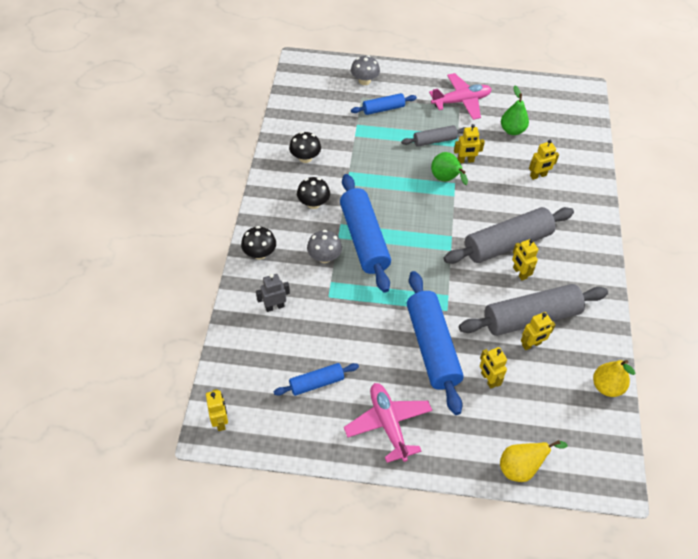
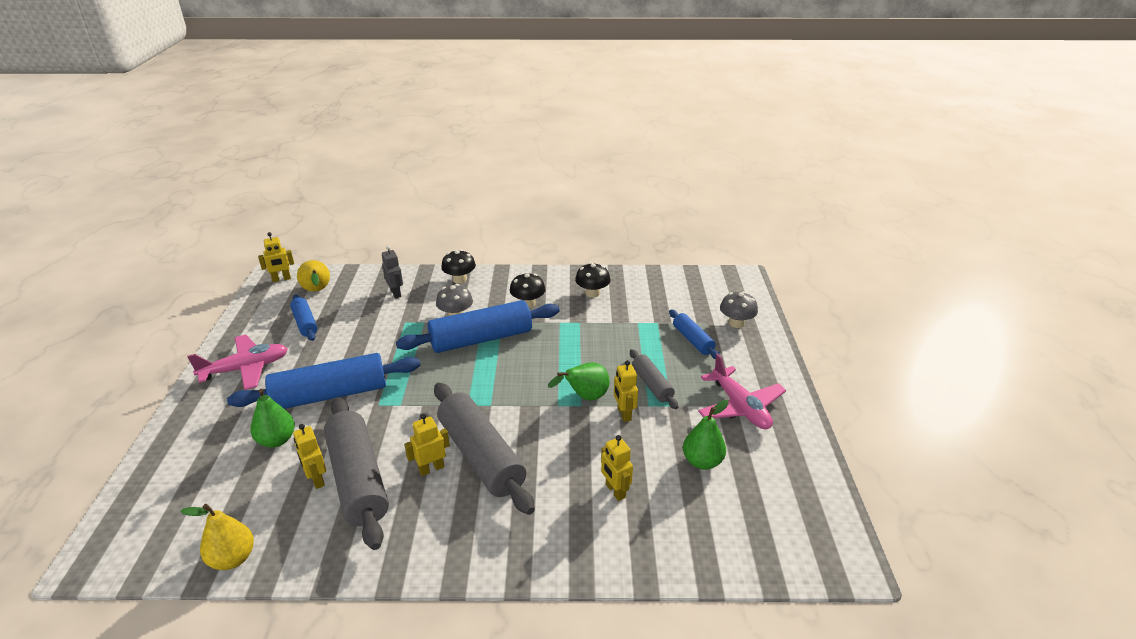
camera: 85 degrees right, 20 degrees down
yellow robot [480,347,507,389] -> green pear [251,389,295,448]
yellow pear [500,440,568,482] -> yellow pear moved to [297,260,330,292]

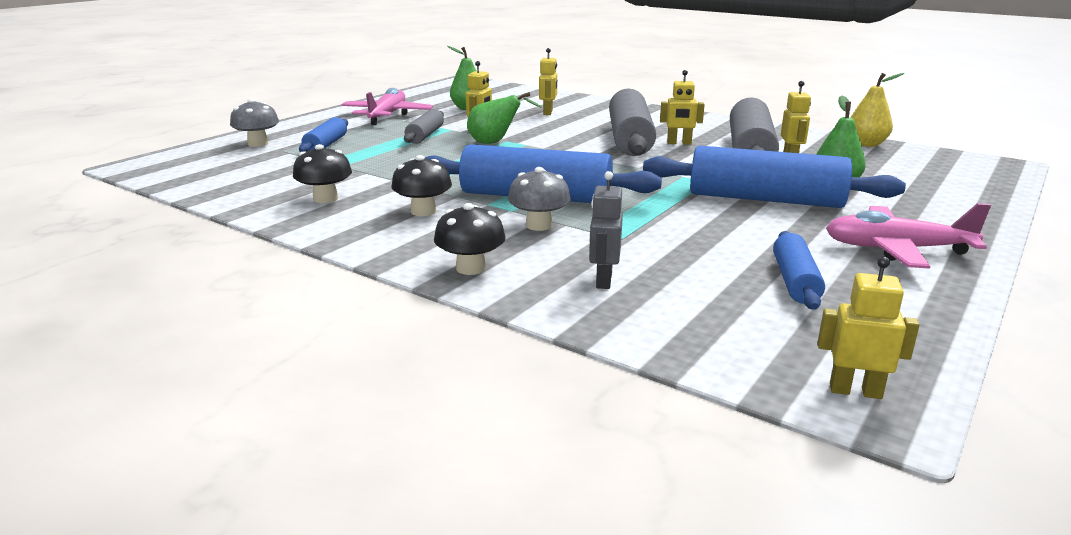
camera: 145 degrees left, 10 degrees down
yellow pear [297,260,330,292] -> none

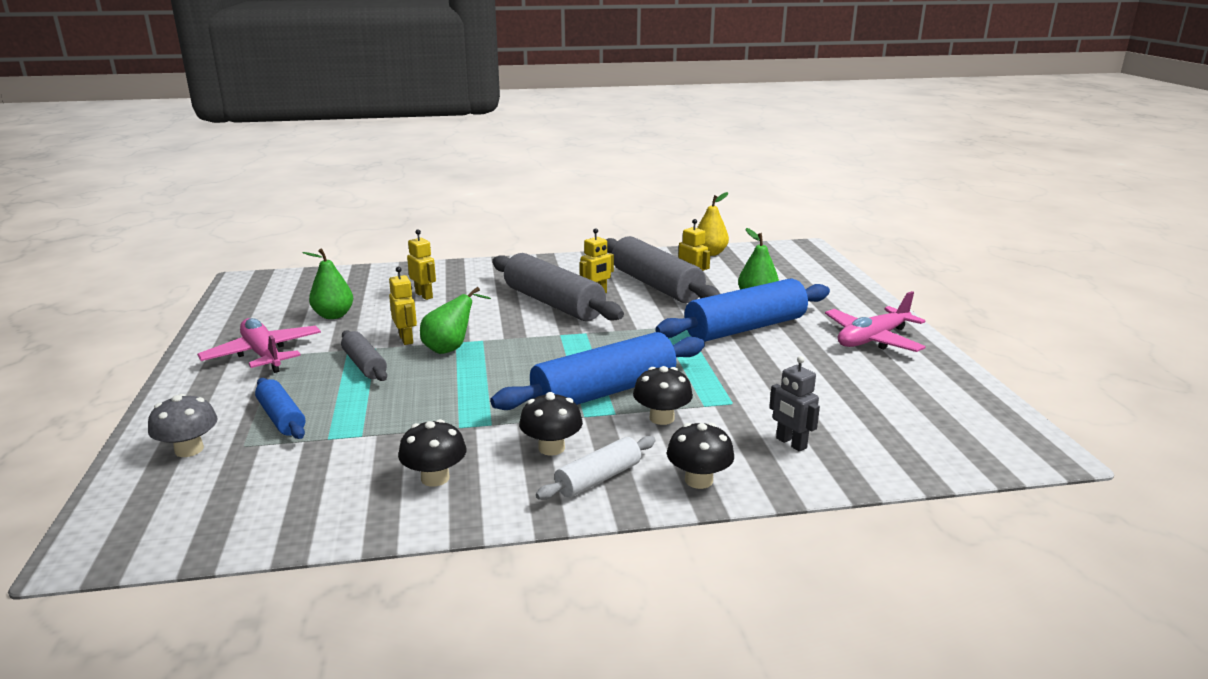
camera: 45 degrees left, 0 degrees up
grey mushroom [508,167,571,231] -> black mushroom [633,366,693,425]
blue rolling pin [773,231,825,310] -> none
yellow robot [818,257,920,399] -> none
none -> white rolling pin [536,436,655,500]

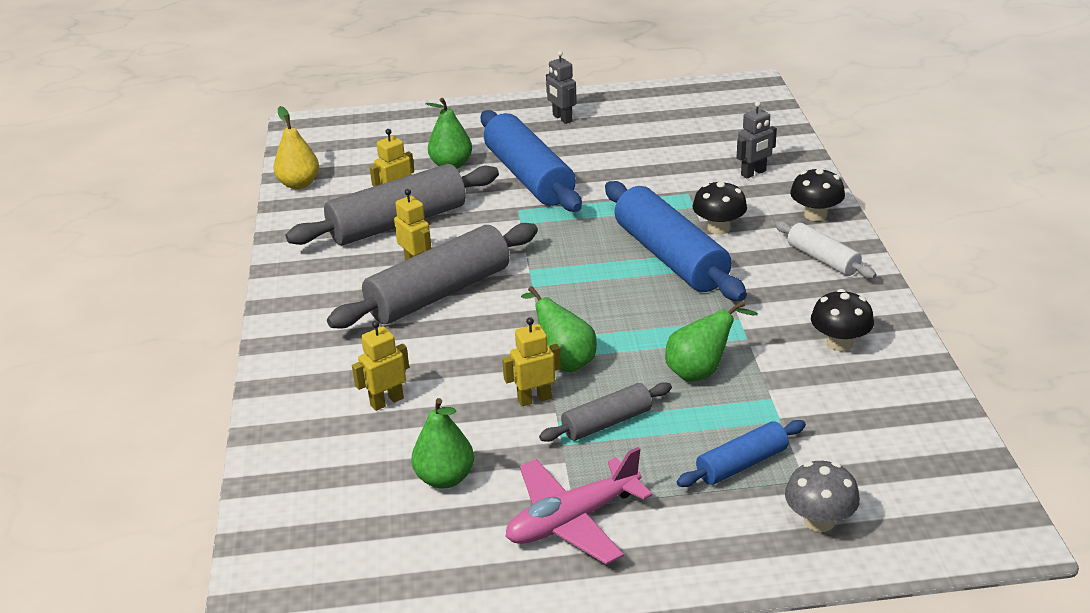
camera: 85 degrees left, 10 degrees up
black mushroom [519,392,583,456] -> none
pink plane [825,291,926,352] -> grey robot [546,51,577,124]
none -> green pear [665,301,758,381]

